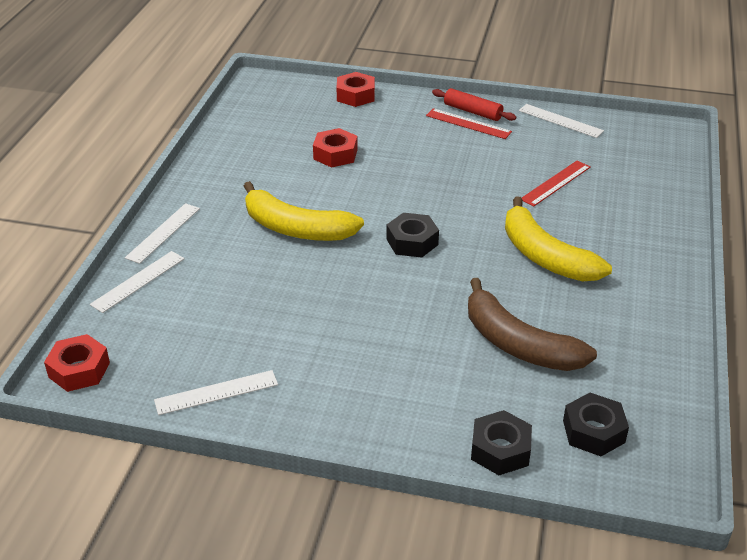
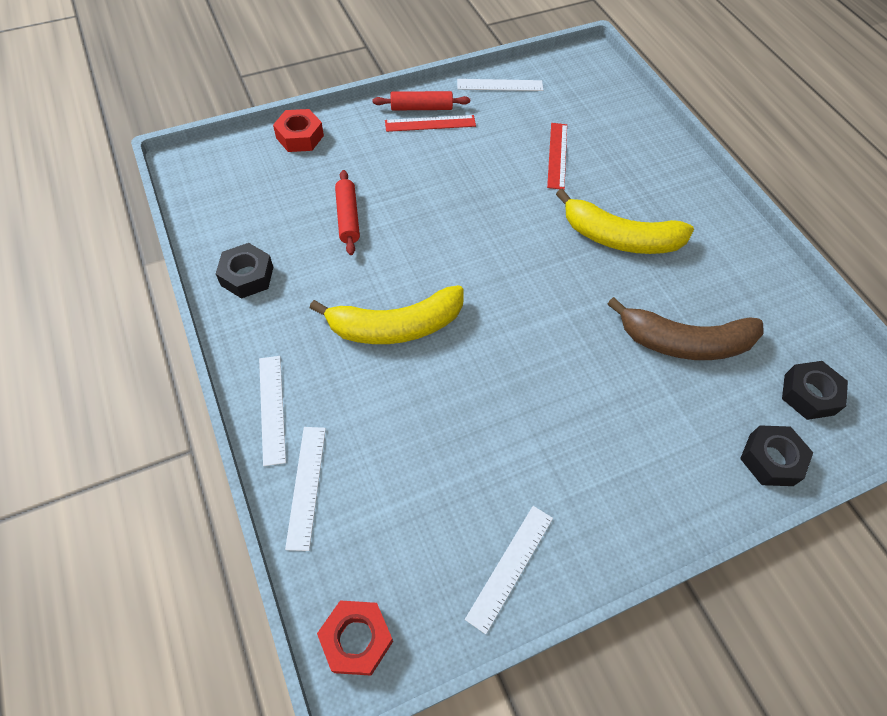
camera: 40 degrees left, 20 degrees up
red nut [313,128,358,168] -> red rolling pin [335,170,360,255]
black nut [386,213,439,257] -> black nut moved to [216,243,273,299]

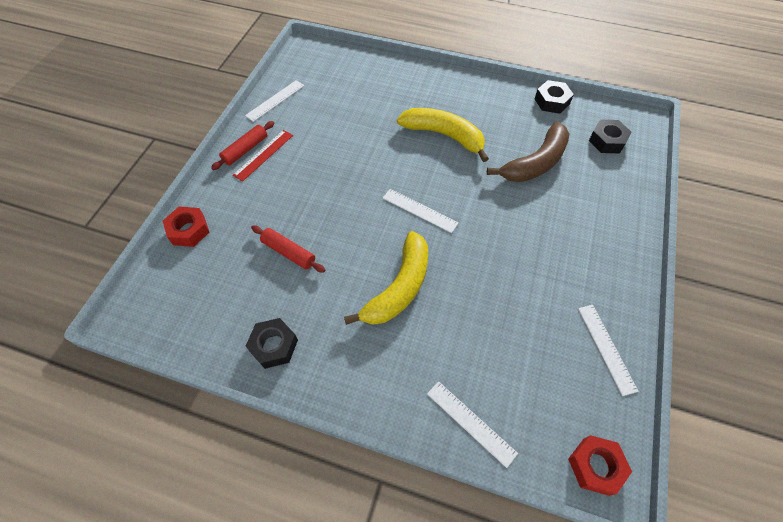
camera: 45 degrees left, 0 degrees up
white ruler [259,356,286,466] -> white ruler moved to [383,189,459,233]
red ruler [547,123,567,190] -> none
yellow banana [556,189,694,254] -> yellow banana turned 120 degrees counterclockwise [397,108,489,162]
black nut [740,425,813,486] -> black nut moved to [535,80,574,114]

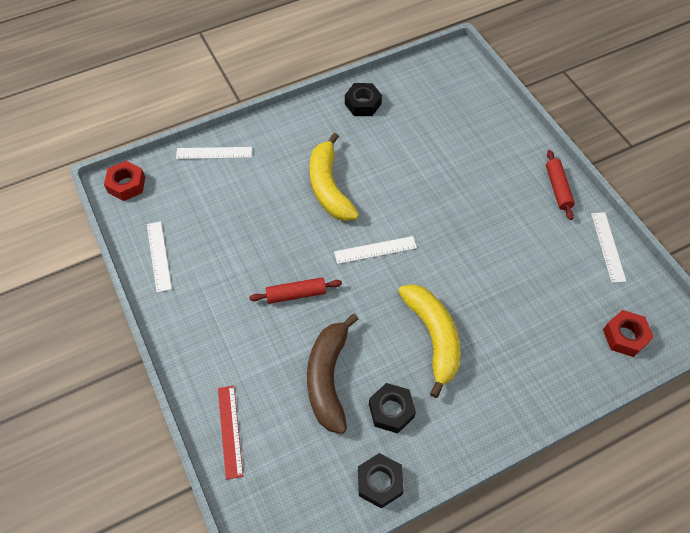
camera: 135 degrees right, 0 degrees up
red nut [163,207,209,247] -> red nut moved to [603,310,654,357]
red ruler [233,130,293,182] -> red ruler moved to [218,385,243,480]
red rolling pin [251,225,325,273] -> red rolling pin moved to [249,277,342,304]
yellow banana [397,108,489,162] -> yellow banana turned 90 degrees counterclockwise [398,284,461,398]
white ruler [578,305,638,396] -> white ruler turned 45 degrees clockwise [147,221,172,293]
black nut [589,120,631,153] -> black nut moved to [369,383,416,433]

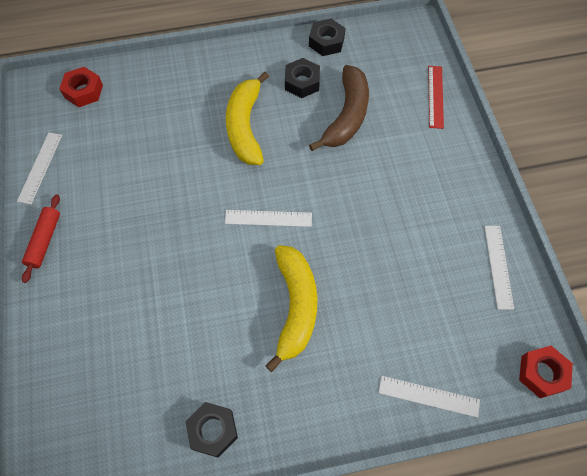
camera: 165 degrees left, 5 degrees up
red rolling pin [249,277,342,304] -> none

